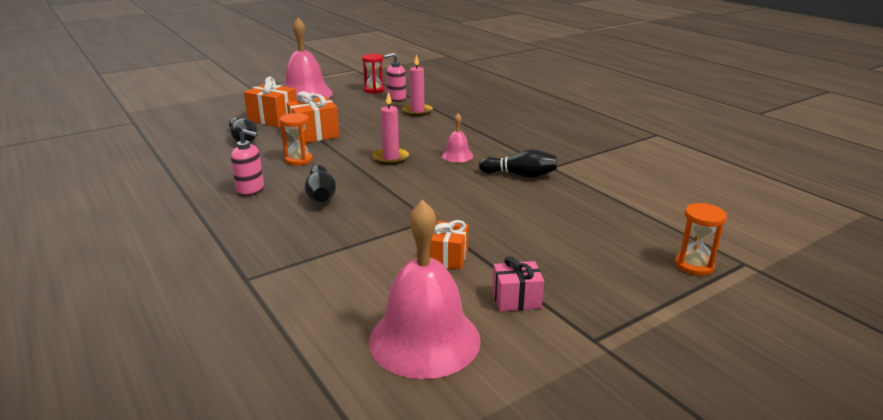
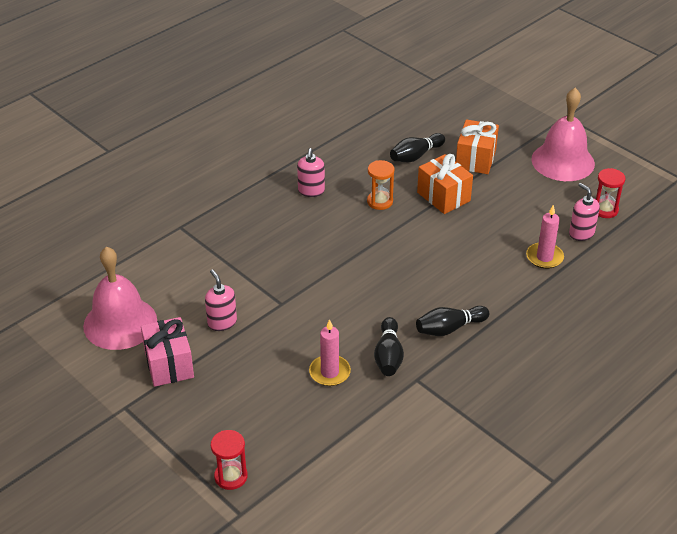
camera: 80 degrees right, 15 degrees up
black bowling pin [305,165,336,203] -> black bowling pin moved to [416,306,489,336]
pink candle [372,92,410,165] -> pink candle moved to [309,319,351,386]
orange gift [430,220,468,270] -> pink soap dispenser [205,269,237,331]
pink bell [442,113,473,162] -> none
pink gift [493,256,544,312] -> pink gift [141,317,194,387], size x1.57
orange hourglass [675,203,727,276] -> red hourglass [211,430,248,490]

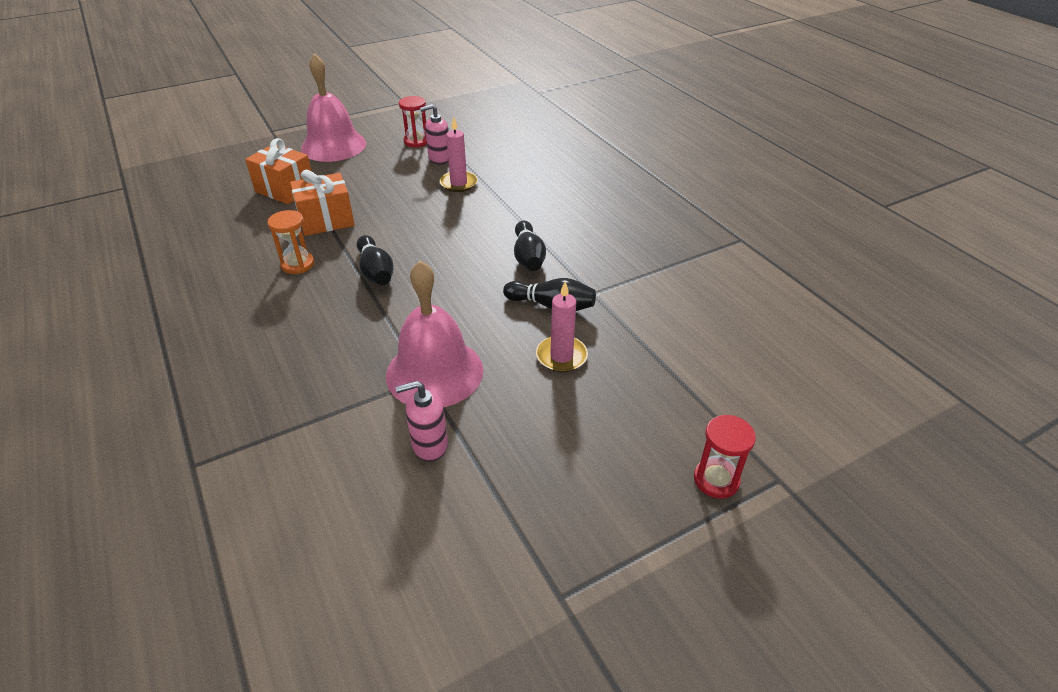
camera: 75 degrees left, 0 degrees up
pink bell [83,246,157,350] -> pink bell moved to [386,261,483,407]
pink gift [141,317,194,387] -> none
pink soap dispenser [297,148,325,197] -> none
black bowling pin [390,133,445,162] -> black bowling pin moved to [357,235,394,285]

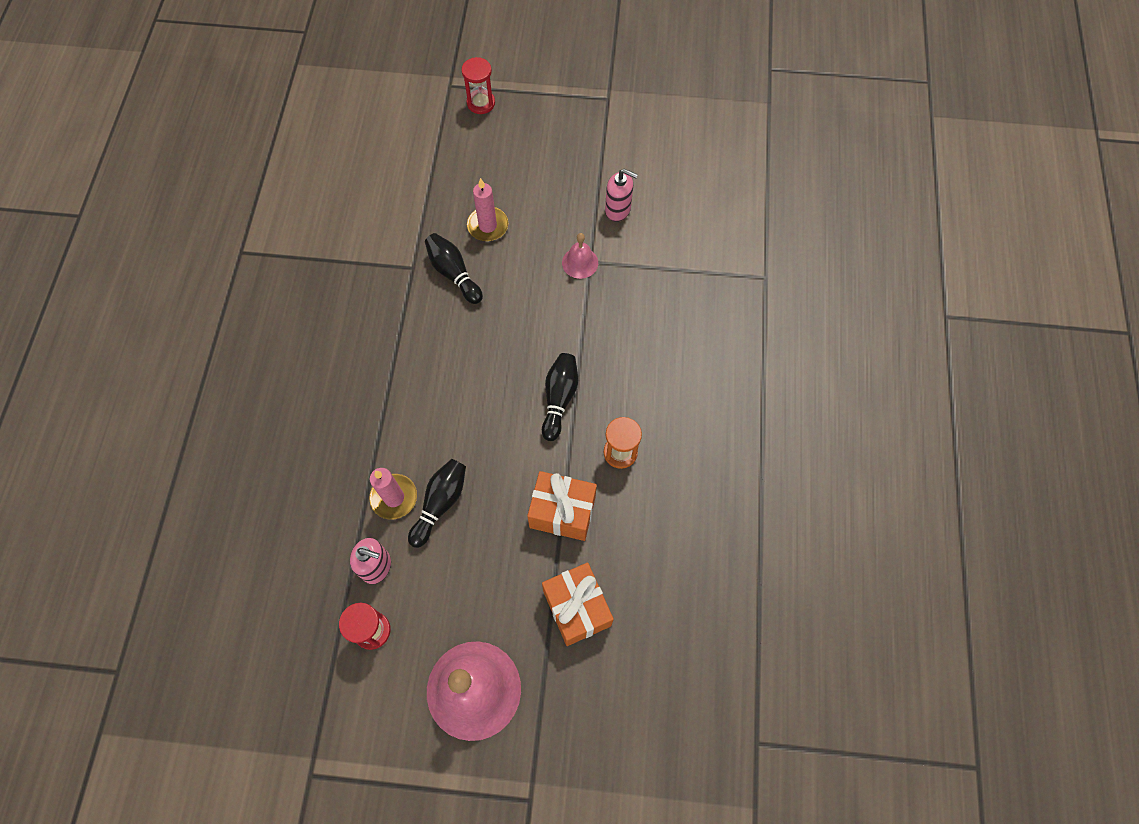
camera: 145 degrees left, 25 degrees up
pink bell [386,261,483,407] -> pink bell [562,233,598,279], size x0.47
black bowling pin [514,221,546,271] -> black bowling pin moved to [408,459,466,548]

